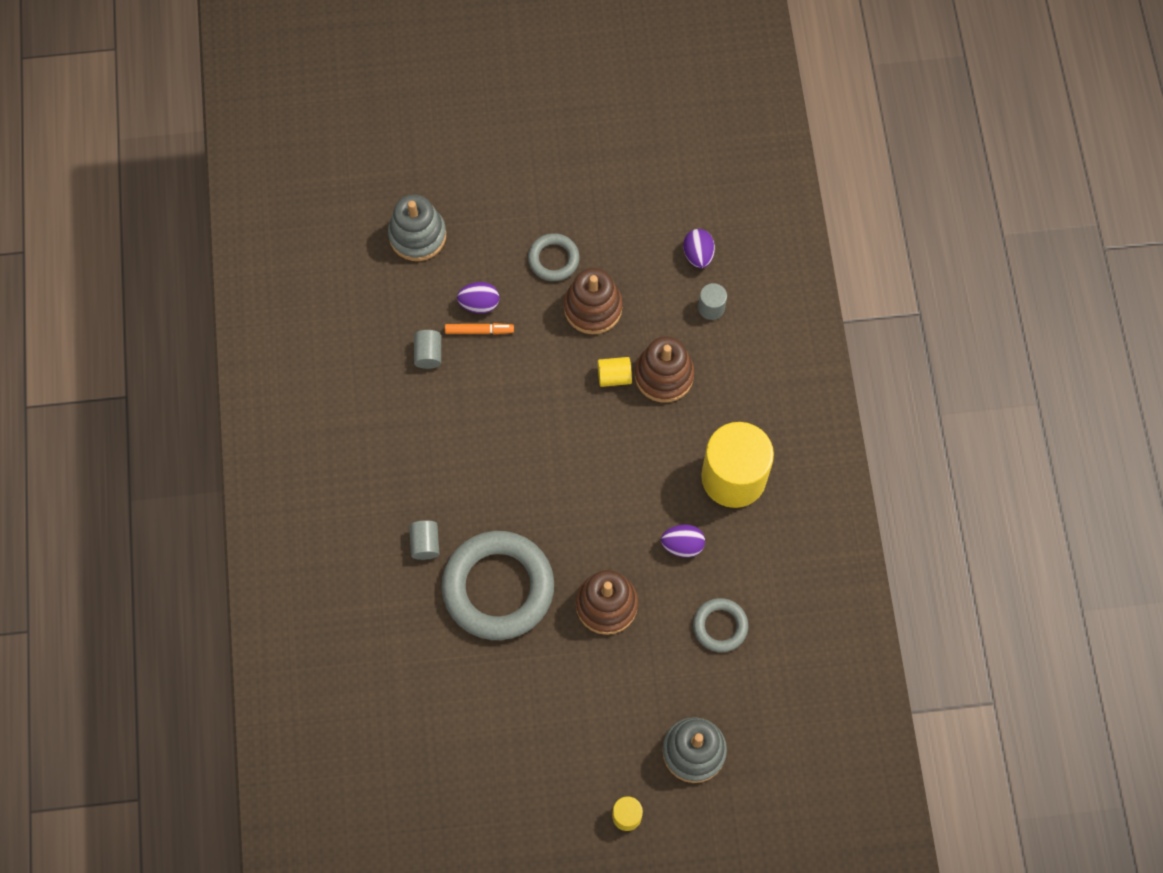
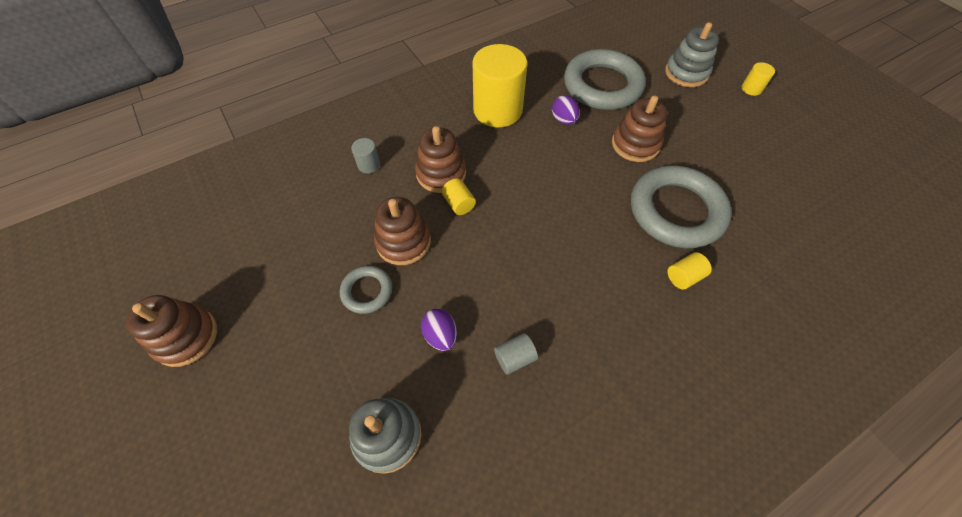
camera: 115 degrees left, 10 degrees down
grey cylinder [409,520,439,560] -> yellow cylinder [667,252,712,290]
orange marker [445,323,514,334] -> none
purple egg [683,229,715,268] -> none
grey ring [693,598,748,652] -> grey ring [564,49,646,110], size x2.04
none -> brown stacking toy [126,295,217,367]

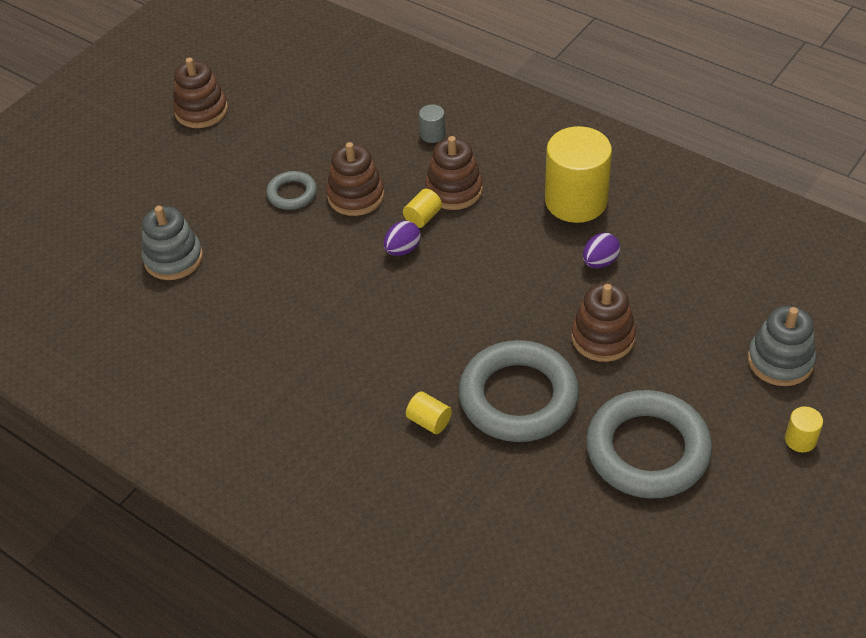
camera: 70 degrees right, 10 degrees down
purple egg [421,309,457,351] -> purple egg moved to [384,221,421,256]
grey cylinder [494,333,538,375] -> none
grey ring [564,49,646,110] -> grey ring moved to [586,390,712,499]

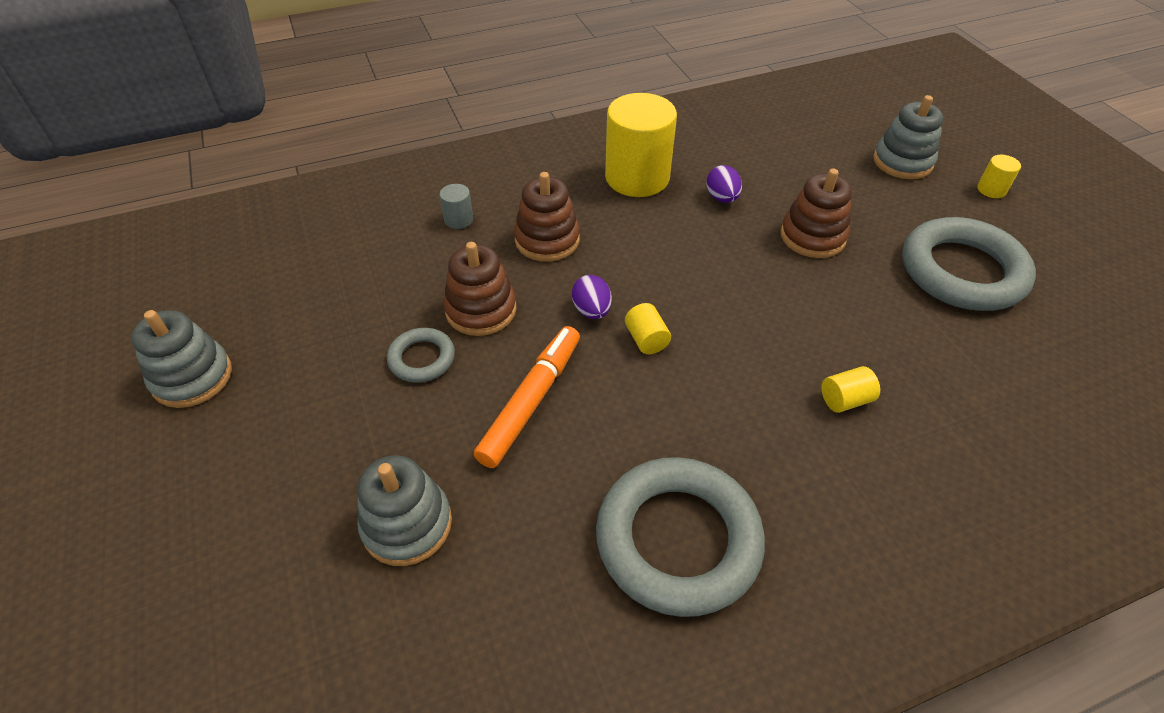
camera: 60 degrees left, 0 degrees up
brown stacking toy [173,58,228,128] -> grey stacking toy [132,310,232,408]
yellow cylinder [403,189,442,228] -> yellow cylinder moved to [625,303,671,354]
grey ring [459,340,579,442] -> grey ring moved to [596,457,765,617]
none -> orange marker [474,326,580,468]

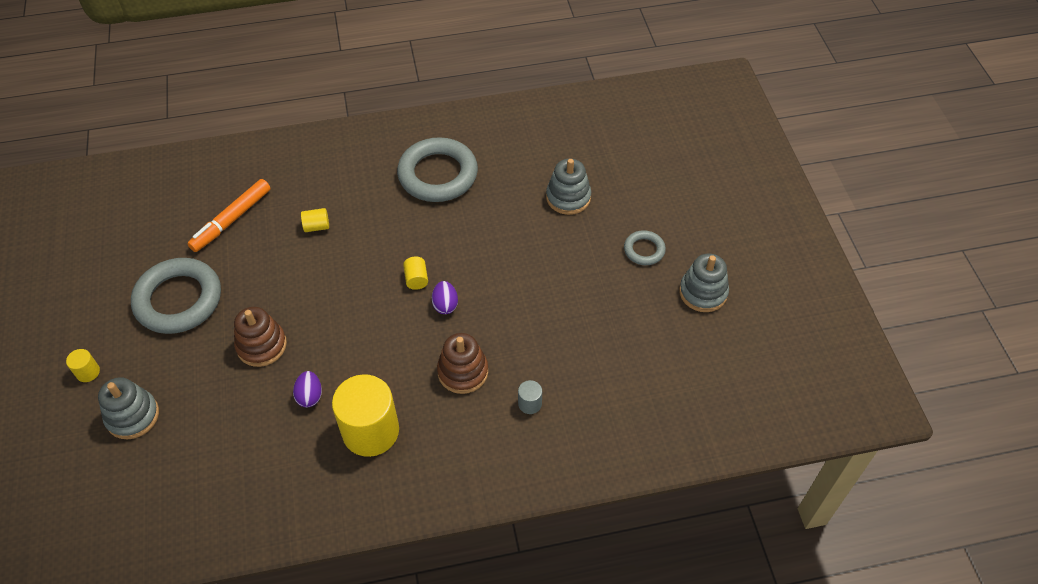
camera: 170 degrees left, 5 degrees up
grey ring [387,328,455,383] -> grey ring moved to [624,230,666,265]
brown stacking toy [443,242,517,336] -> none
orange marker [474,326,580,468] -> orange marker moved to [187,179,271,252]

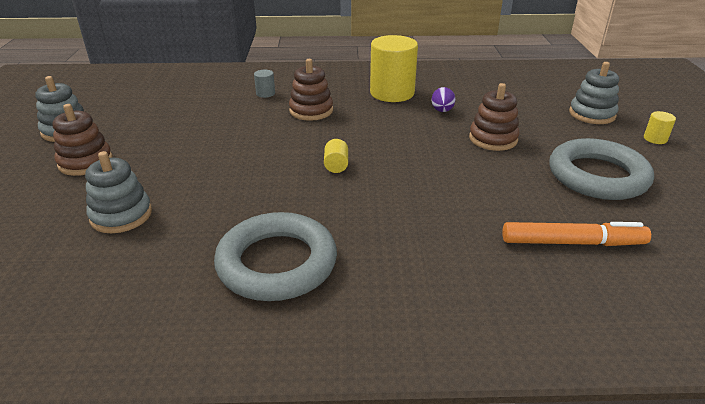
camera: 170 degrees left, 20 degrees down
orange marker [187,179,271,252] -> orange marker turned 45 degrees clockwise [502,222,651,246]
yellow cylinder [301,208,329,232] -> none
purple egg [432,281,458,314] -> none
grey ring [624,230,666,265] -> brown stacking toy [52,104,113,176]

